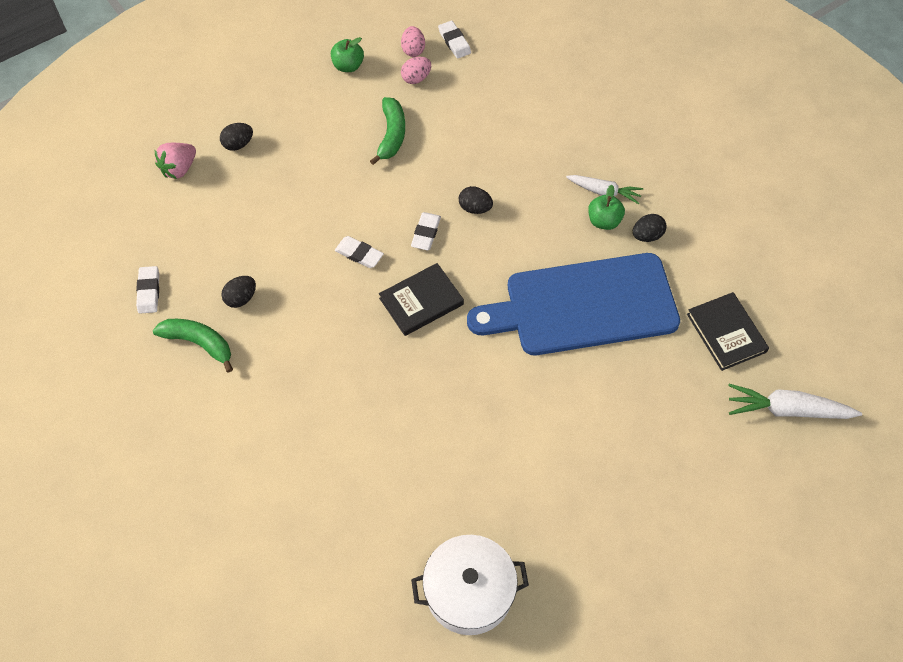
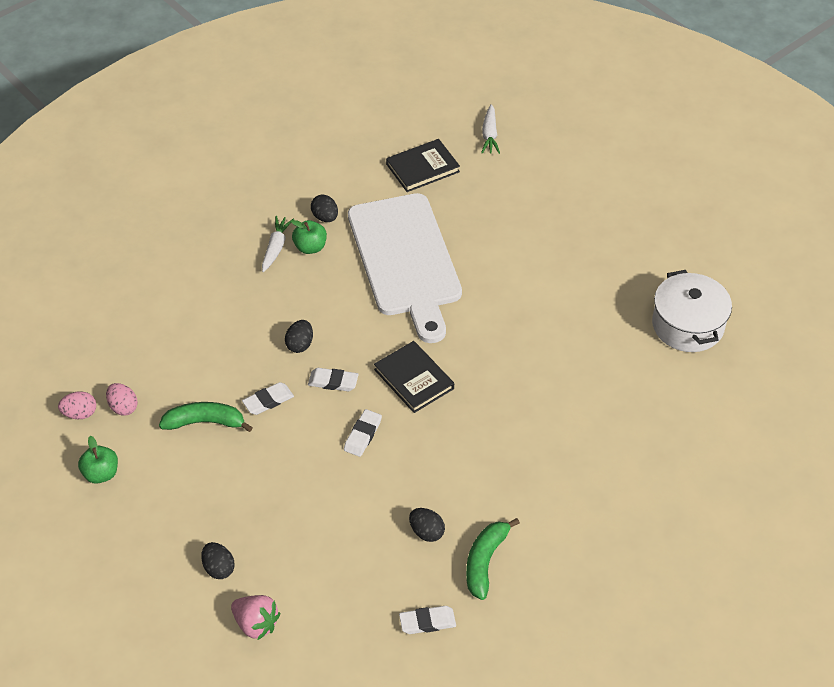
camera: 95 degrees left, 10 degrees down
white eraser [438,21,471,59] -> white eraser moved to [242,382,294,415]
blue cutting board [467,253,680,355] -> white cutting board [348,193,462,343]
white carrot [728,384,862,419] -> white carrot [481,104,500,154], size x0.66

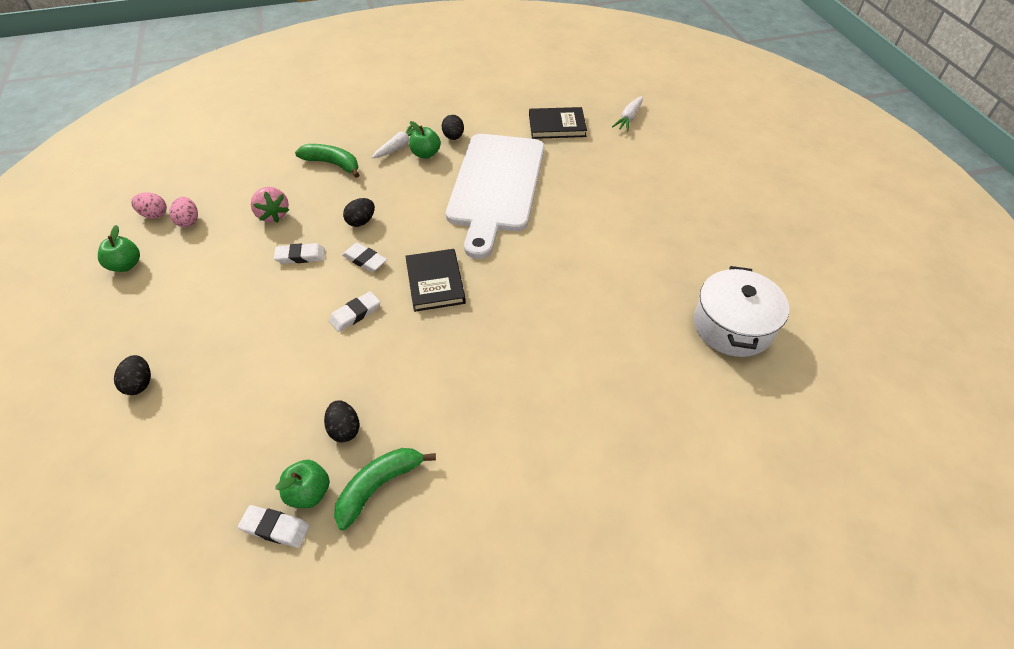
camera: 25 degrees right, 0 degrees up
green banana [159,402,253,432] -> green banana moved to [295,144,360,178]
pink strawberry [231,595,280,641] -> pink strawberry moved to [251,187,289,223]
none -> green apple [275,460,330,508]

